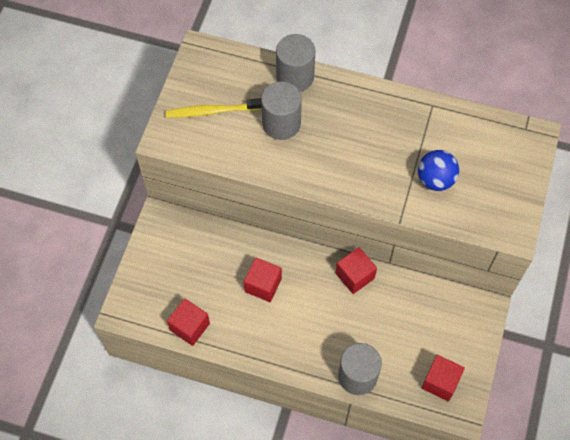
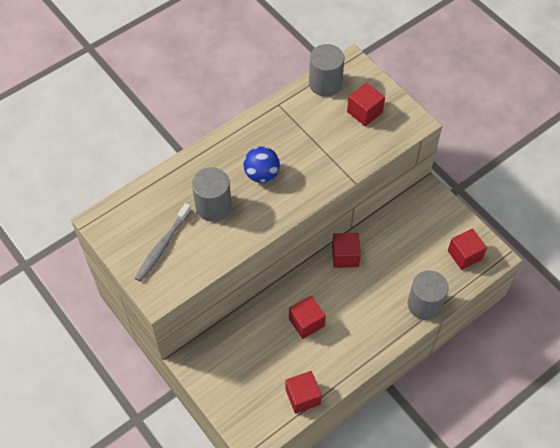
camera: 55 degrees left, 5 degrees down
yellow toothbrush [166,98,262,118] -> grey toothbrush [135,203,191,282]
grey cylinder [276,34,315,92] -> grey cylinder moved to [309,44,344,97]
blue ball [418,150,459,191] -> blue ball moved to [243,146,280,183]
none -> red cube [347,82,385,126]

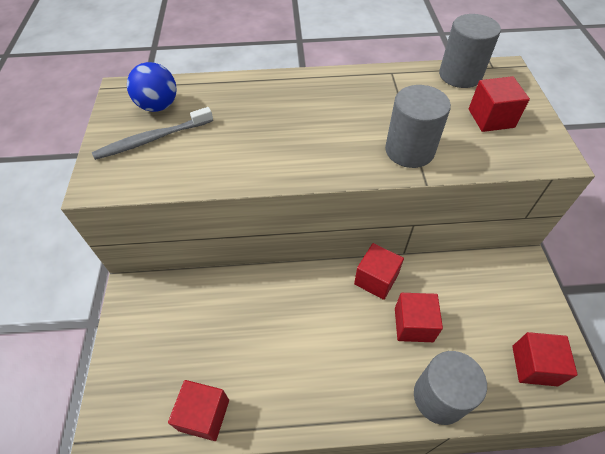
camera: 35 degrees right, 5 degrees down
grey cylinder [192,167,232,222] -> grey cylinder moved to [385,85,451,168]
blue ball [243,146,280,183] -> blue ball moved to [127,62,177,112]
red cube [289,295,326,339] -> red cube moved to [395,293,443,342]

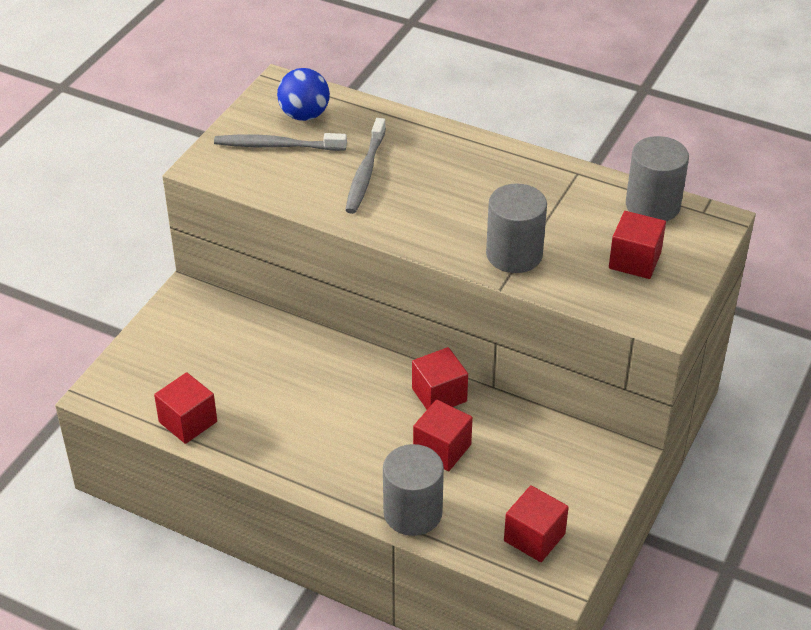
camera: 30 degrees right, 10 degrees down
none -> grey toothbrush [345,118,386,214]

